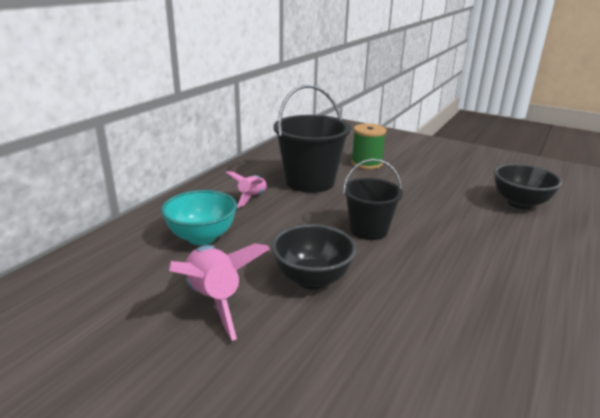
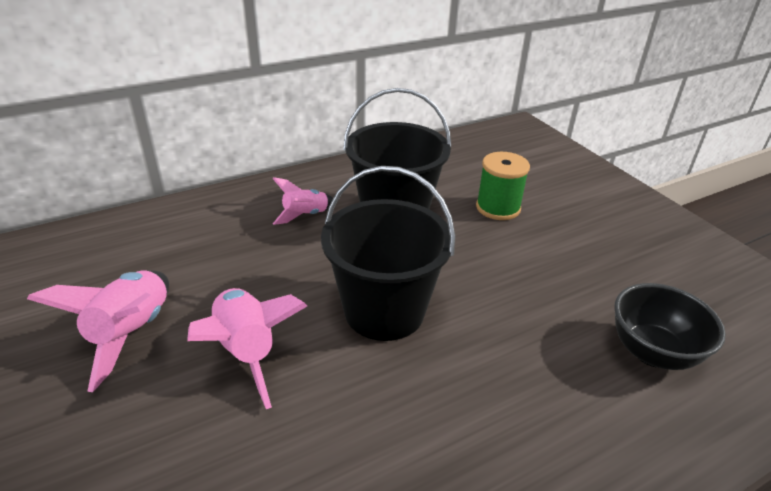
camera: 30 degrees right, 10 degrees up
turquoise bowl [161,190,237,245] -> none
black bowl [271,224,356,290] -> pink rocket [187,288,307,409]
black bucket [343,159,403,240] -> black bucket [321,166,455,341], size x1.56

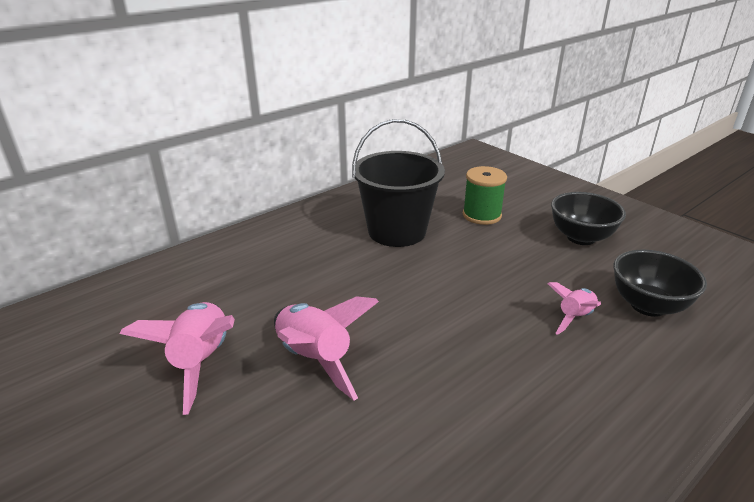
camera: 10 degrees left, 5 degrees down
pink rocket [272,177,333,225] -> pink rocket moved to [548,282,601,335]
black bucket [321,166,455,341] -> none
none -> black bowl [551,192,626,245]

